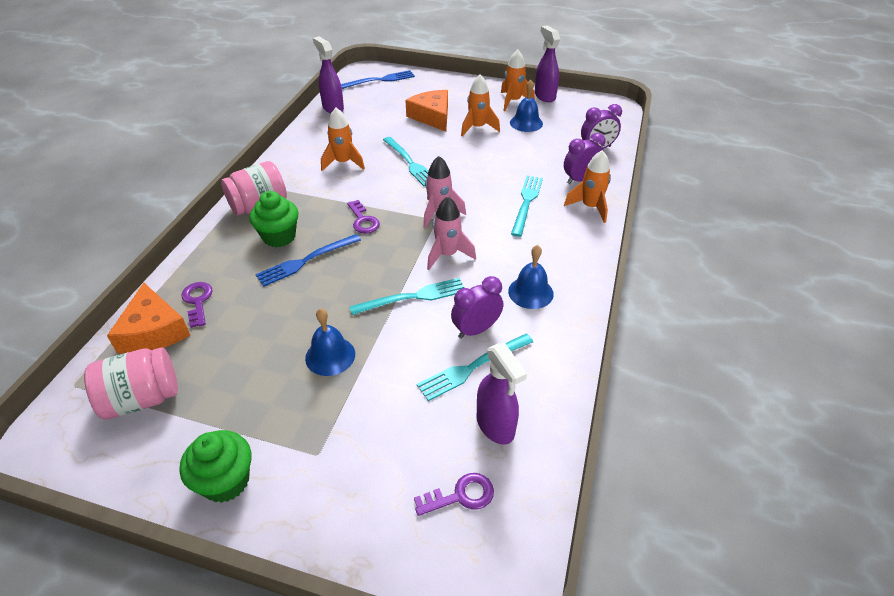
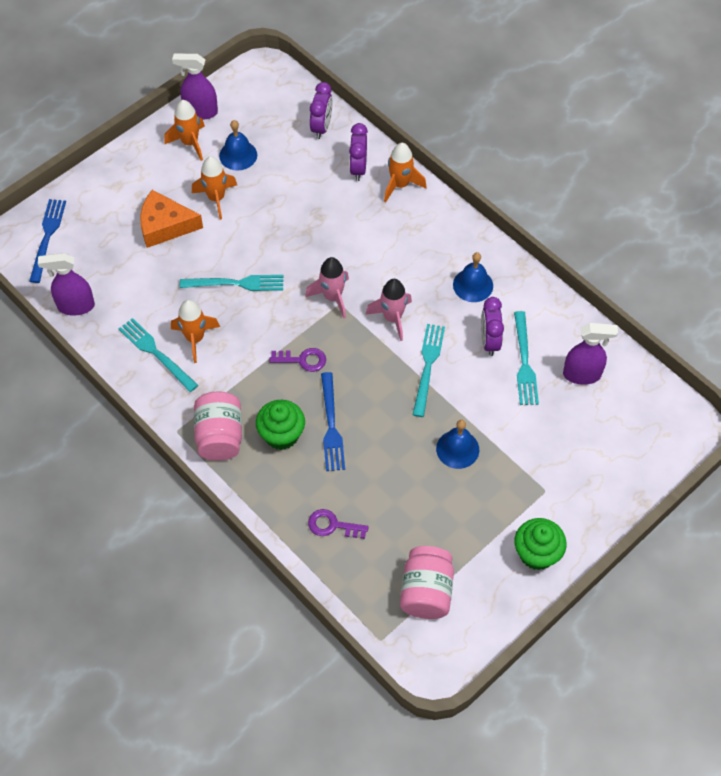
camera: 60 degrees left, 15 degrees up
orange cheese [107,283,190,354] -> none
purple key [414,473,494,516] -> none
turquoise fork [511,176,543,237] -> turquoise fork moved to [119,318,198,392]

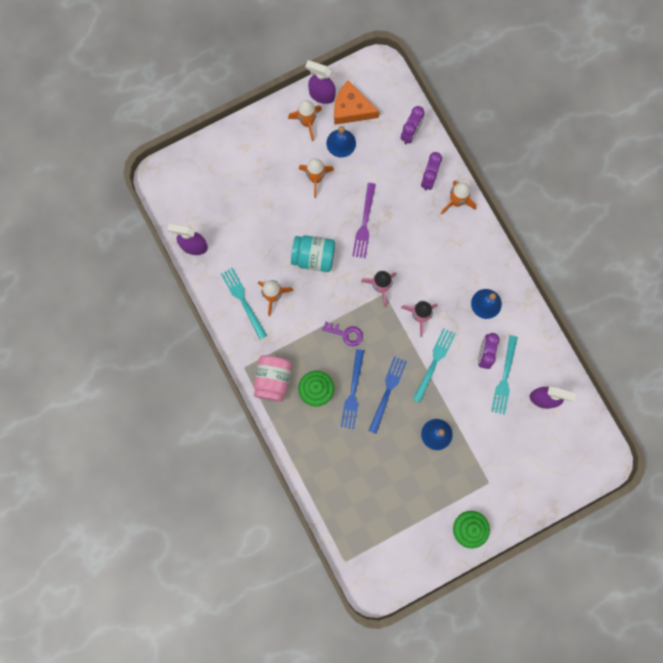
camera: 15 degrees right, 20 degrees up
blue fork [29,199,66,283] -> blue fork moved to [368,356,407,434]
orange cheese [140,190,203,248] -> orange cheese moved to [334,80,380,125]
turquoise fork [180,275,283,291] -> turquoise jar [291,235,335,272]
purple key [308,509,369,539] -> none
pink jar [400,546,454,619] -> none
none -> purple fork [352,183,376,258]

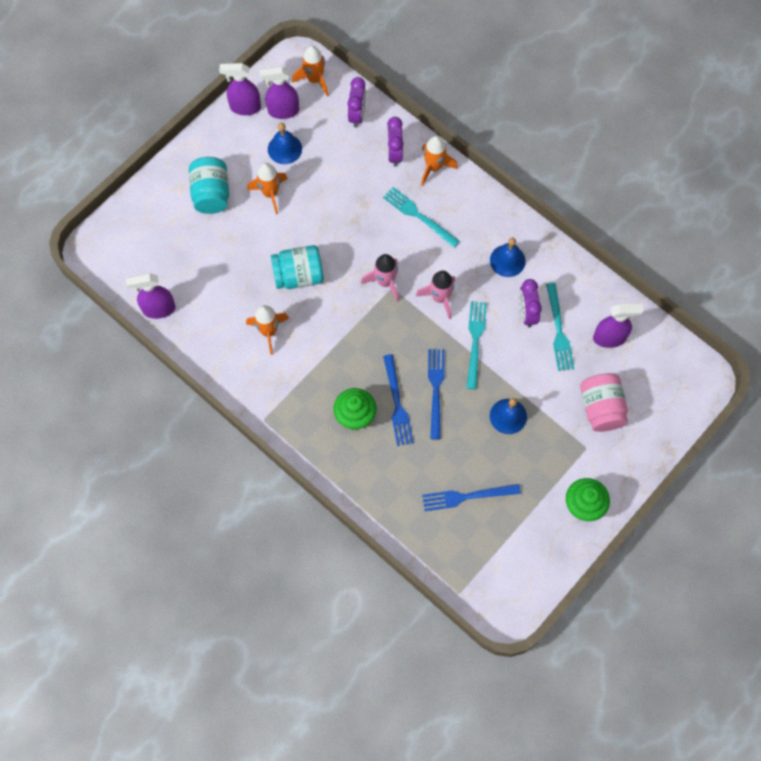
camera: 20 degrees left, 10 degrees down
turquoise fork [221,268,267,339] -> turquoise fork moved to [383,187,460,248]
pink jar [254,355,292,402] -> pink jar moved to [580,373,628,432]
orange rocket [288,100,322,141] -> orange rocket moved to [292,46,329,96]
purple key [322,321,363,346] -> none
orange cheese [334,80,380,125] -> purple spray bottle [260,66,299,119]
purple fork [352,183,376,258] -> none
none -> turquoise jar [189,157,229,214]
none -> blue fork [422,484,521,511]

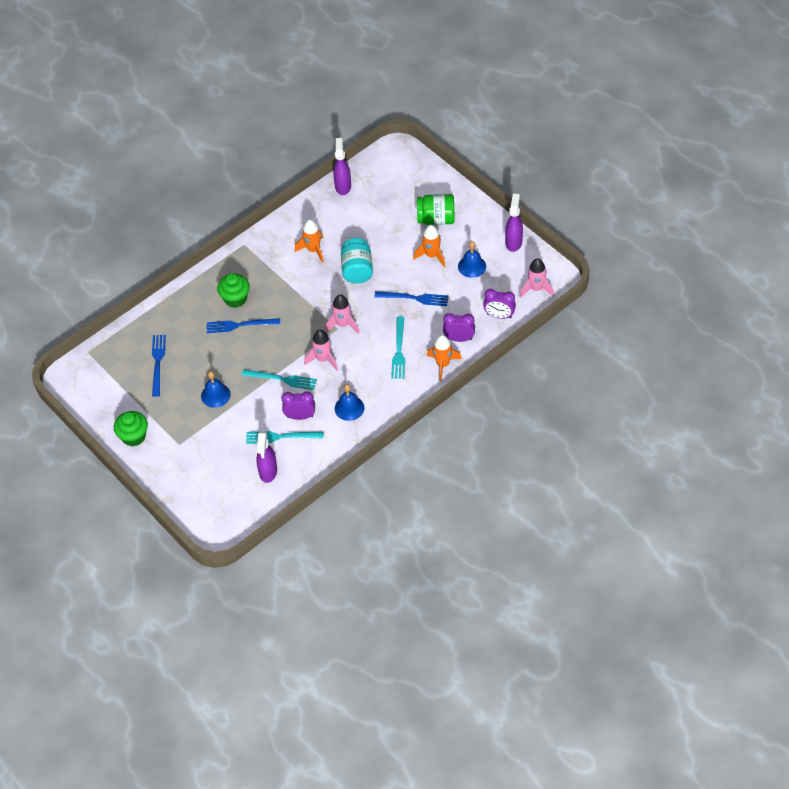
camera: 100 degrees right, 15 degrees down
turquoise jar [189,157,229,214] -> green jar [417,194,455,225]
purple spray bottle [260,66,299,119] -> none
orange rocket [292,46,329,96] -> pink rocket [520,258,554,298]
turquoise fork [383,187,460,248] -> turquoise fork turned 135 degrees clockwise [391,316,405,379]
blue fork [428,349,445,440] -> blue fork moved to [375,291,449,306]
pink jar [580,373,628,432] -> none

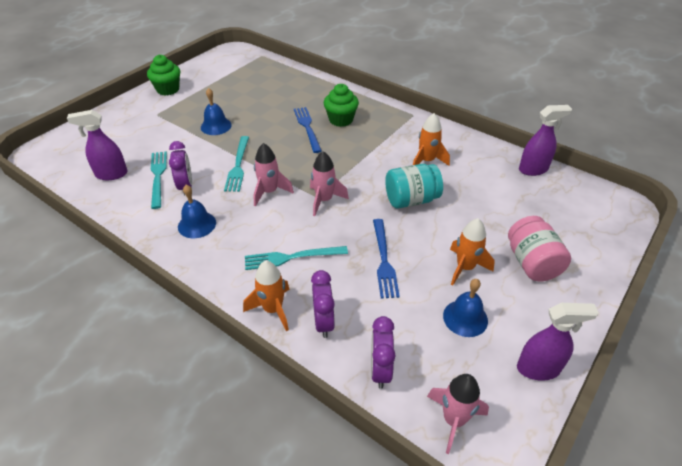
camera: 75 degrees right, 10 degrees down
blue fork [152,335,166,397] -> none
green jar [417,194,455,225] -> pink jar [508,216,571,281]

